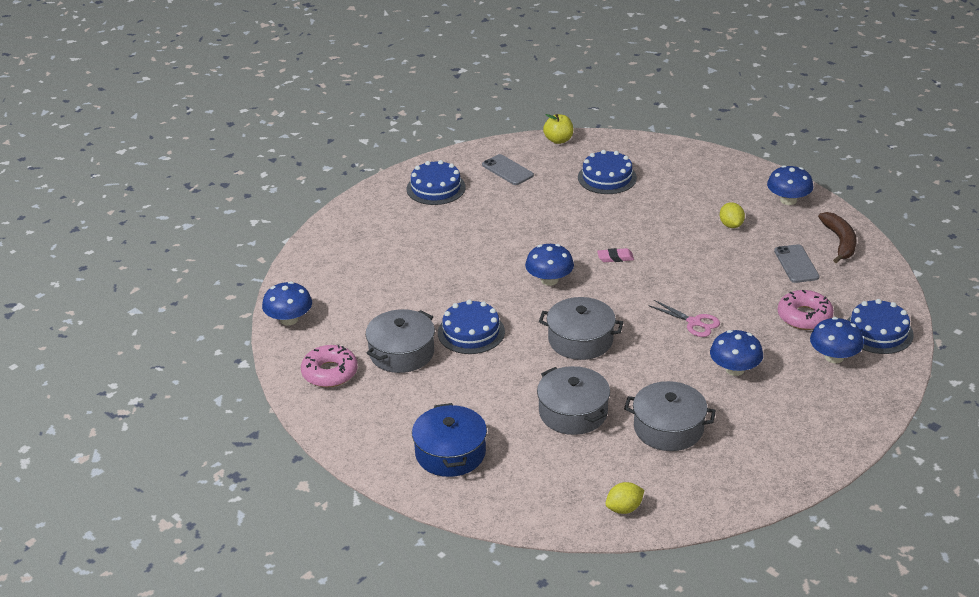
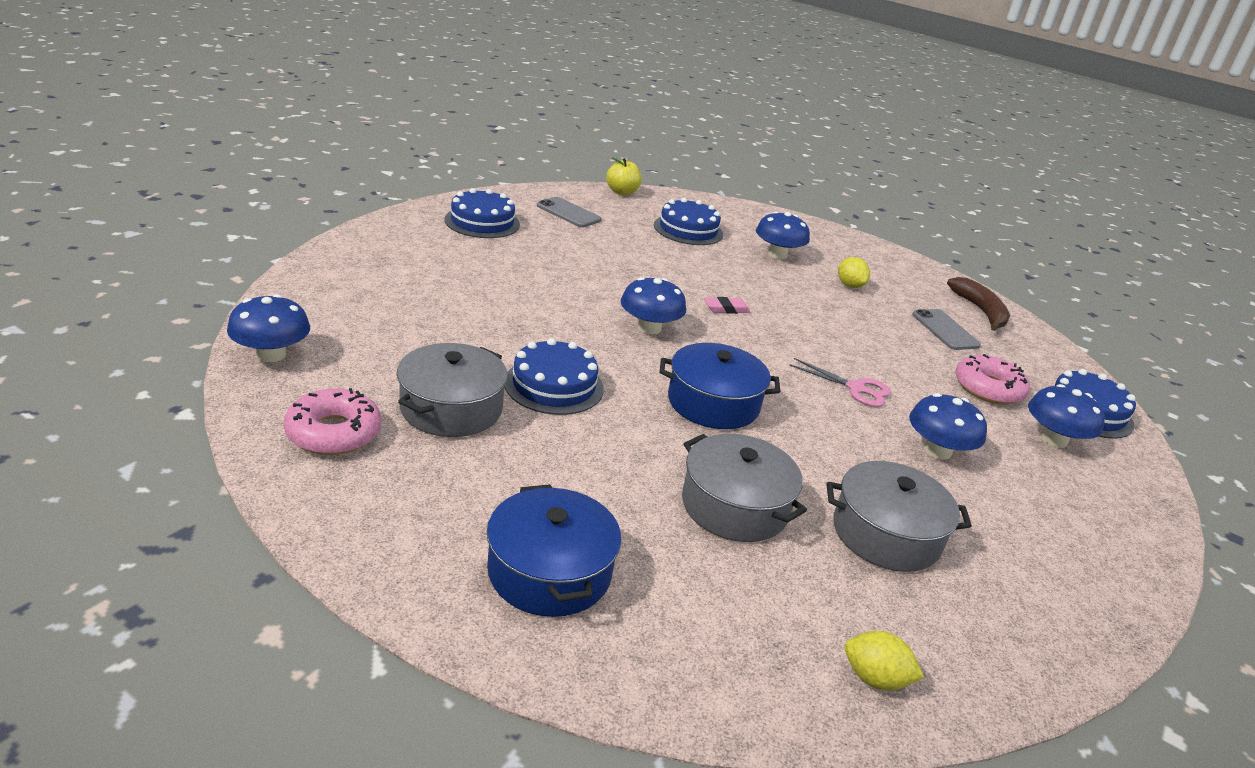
camera: 15 degrees left, 5 degrees down
grey pot [539,297,624,360] -> blue pot [659,343,780,429]
yellow lemon [605,482,644,514] -> yellow lemon turned 60 degrees clockwise [844,631,925,691]
blue mushroom [767,165,813,205] -> blue mushroom moved to [756,211,810,259]

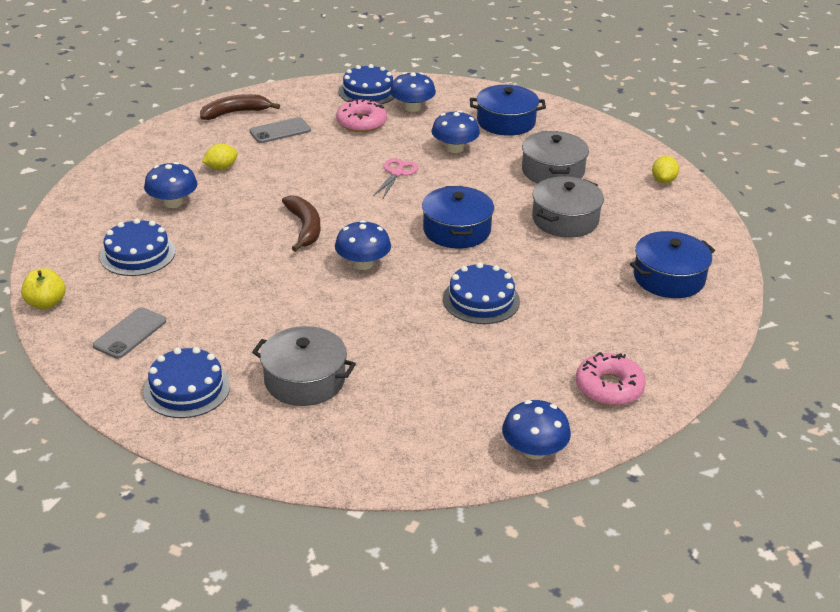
camera: 95 degrees left, 5 degrees up
grey pot [397,343,508,437] -> grey pot moved to [252,326,356,406]
pink eraser [704,297,751,314] -> brown banana [282,195,320,252]
none -> blue pot [470,85,546,136]

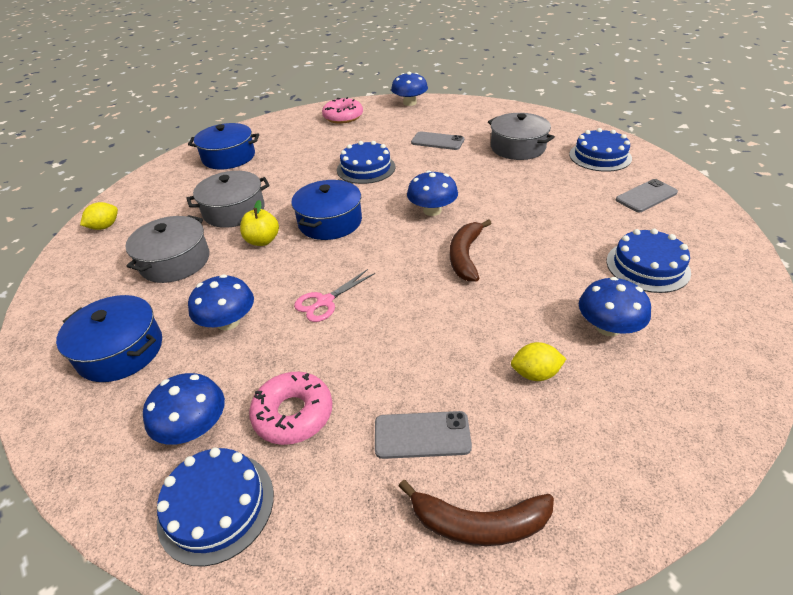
camera: 150 degrees left, 5 degrees up
yellow apple [21,268,66,310] -> yellow apple moved to [240,200,279,246]
none -> grey phone [411,131,464,150]

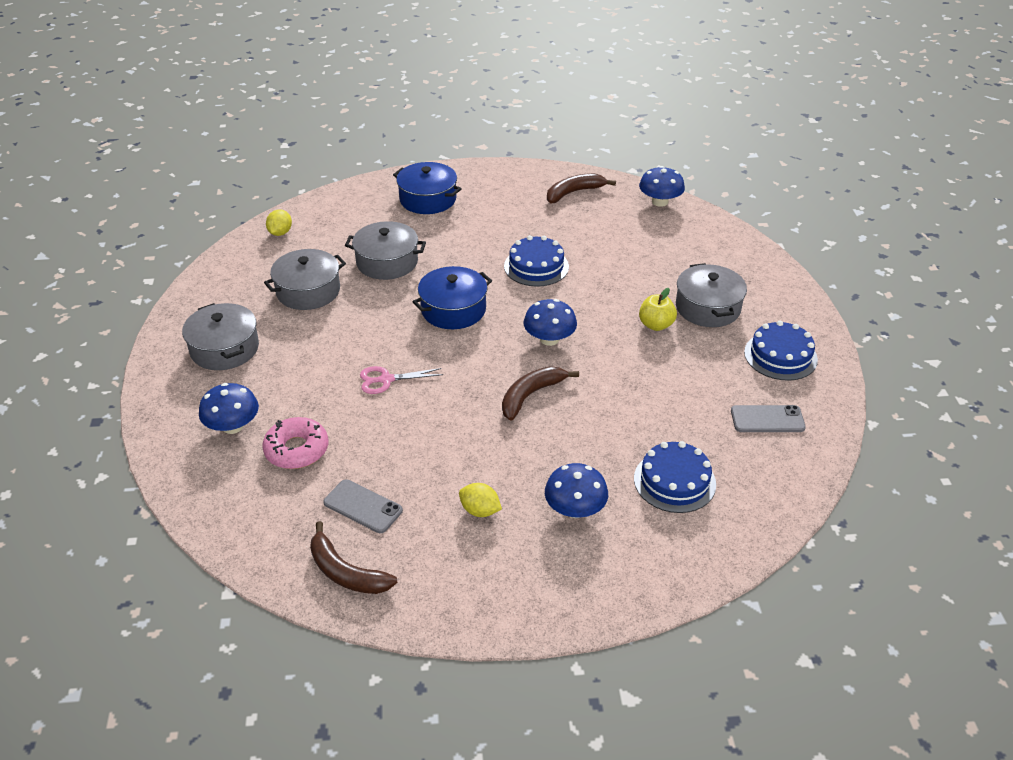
camera: 30 degrees right, 0 degrees up
blue pot [56,295,162,382] -> grey pot [182,303,259,370]
yellow lemon [80,202,118,230] -> yellow lemon turned 60 degrees counterclockwise [266,209,292,236]
blue cake [157,447,274,566] -> none
blue mushroom [188,274,254,331] -> none
yellow apple [240,200,279,246] -> yellow apple moved to [639,288,677,331]
pink donut [322,97,363,124] -> brown banana [547,173,616,204]
grey phone [411,131,464,150] -> none

